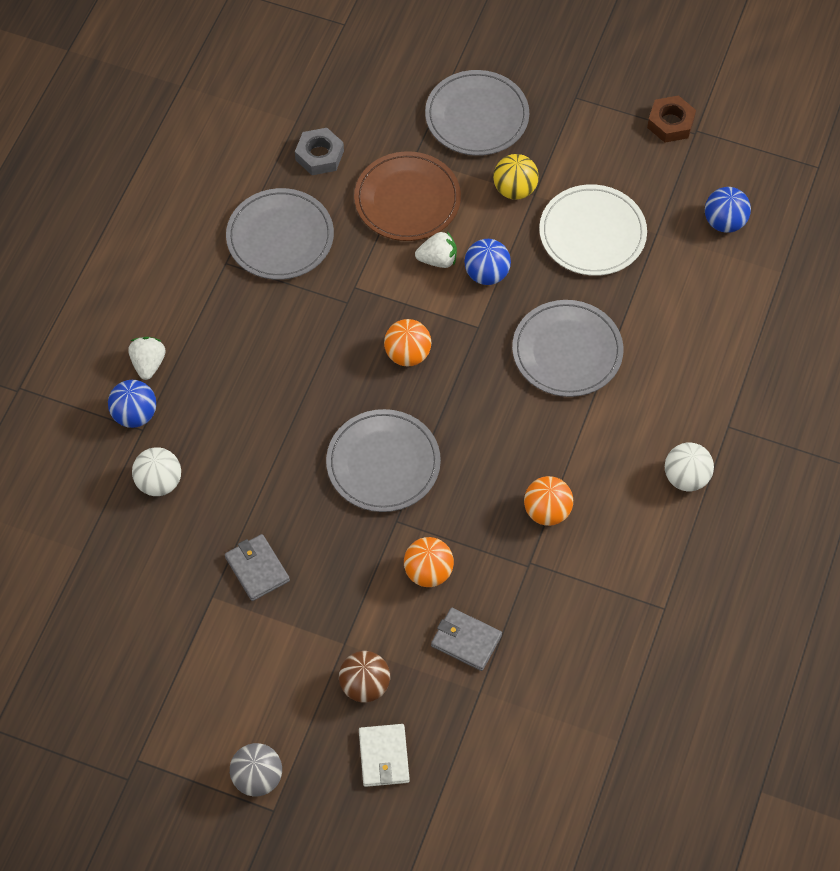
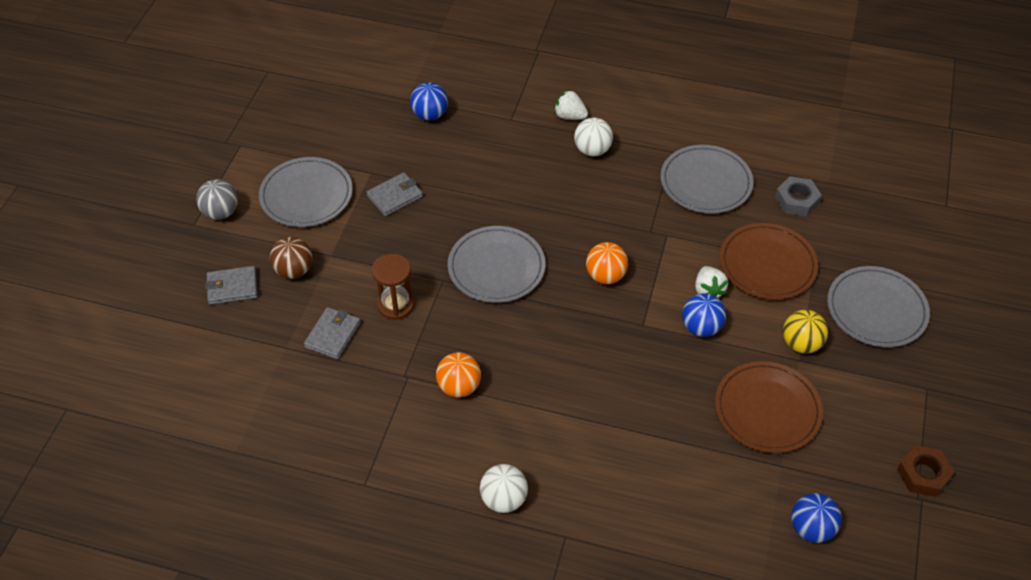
camera: 85 degrees right, 10 degrees down
blue ball [108,380,156,428] -> blue ball moved to [410,82,448,120]
white strawberry [128,337,165,380] -> white strawberry turned 150 degrees counterclockwise [554,90,588,120]
white ball [132,447,181,496] -> white ball moved to [574,118,613,156]
white wallet [359,724,410,787] -> grey wallet [205,266,258,305]
orange ball [404,537,454,587] -> brown hourglass [372,254,415,320]
grey plate [512,300,624,397] -> grey plate moved to [259,157,353,227]
white plate [539,184,647,276] -> brown plate [715,361,823,453]

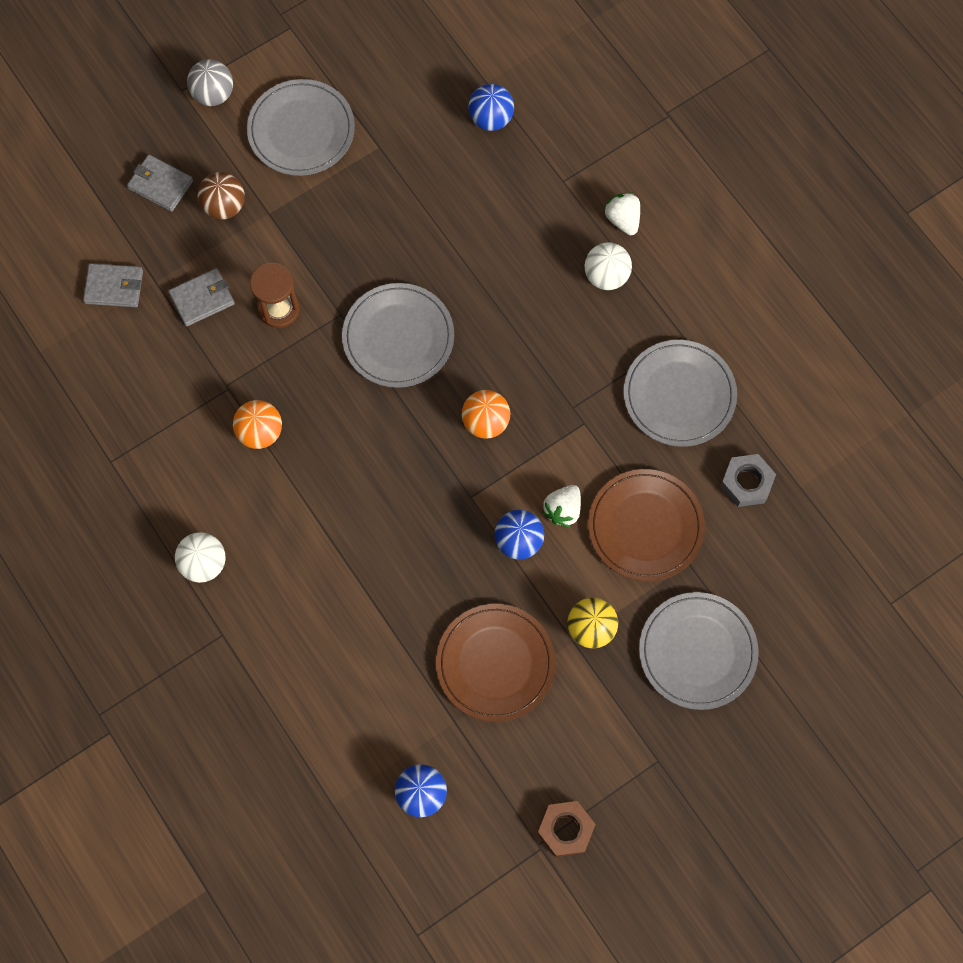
camera: 40 degrees right, 20 degrees up
grey wallet [366,172,423,216] -> grey wallet moved to [83,263,143,307]

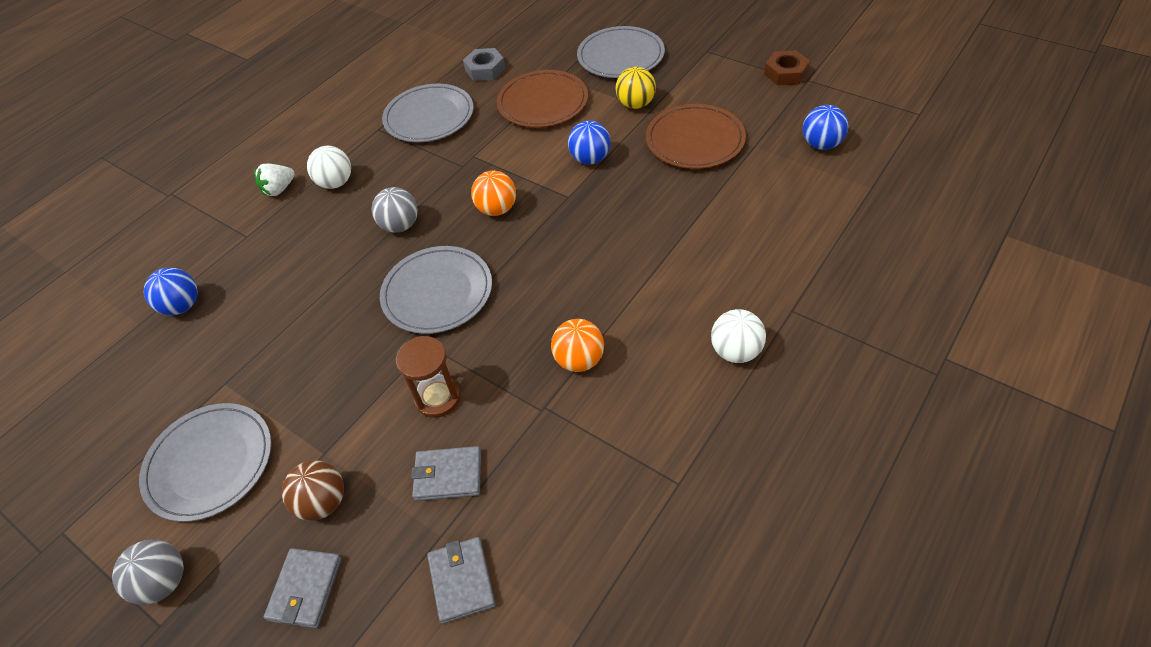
camera: 105 degrees left, 20 degrees down
grey wallet [168,268,235,327] -> grey wallet turned 45 degrees counterclockwise [411,446,481,501]
white strawberry [542,485,581,528] -> none
none -> grey ball [372,187,418,233]

